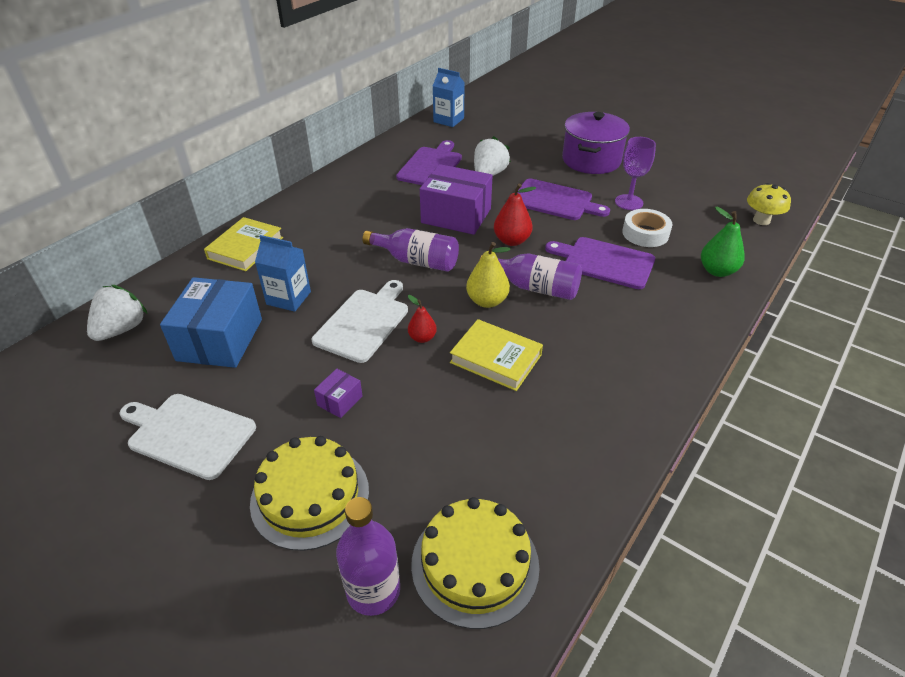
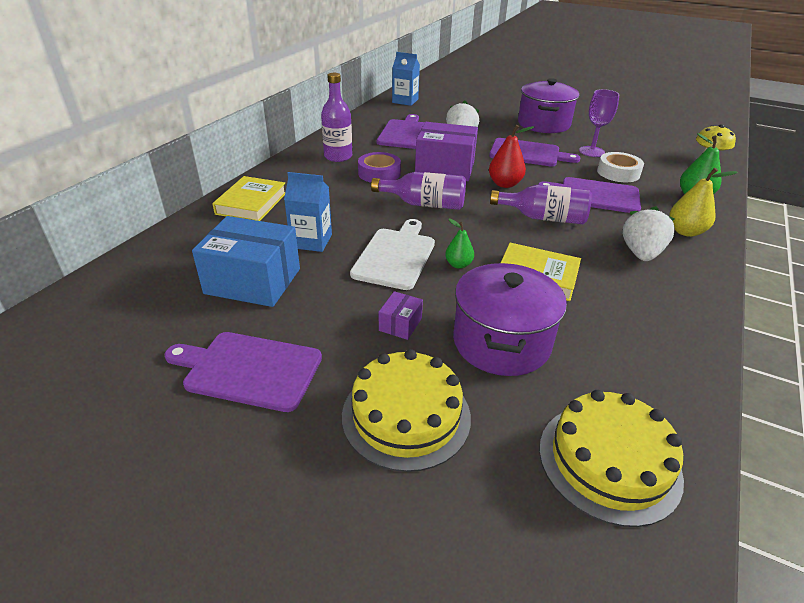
camera: 10 degrees left, 5 degrees down
white strawberry [87,285,148,341] -> white strawberry moved to [622,206,675,261]
white cutting board [119,394,256,480] -> purple cutting board [165,332,322,412]
blue box [160,277,262,368] -> blue box turned 75 degrees counterclockwise [192,216,300,307]
purple bottle [336,497,400,616] -> purple bottle moved to [321,73,352,162]
red pear [408,295,437,343] -> green pear [445,218,474,269]
yellow pear [466,242,510,308] -> yellow pear moved to [670,168,738,237]
none -> purple tape [358,152,401,182]
none -> purple pot [453,263,567,376]

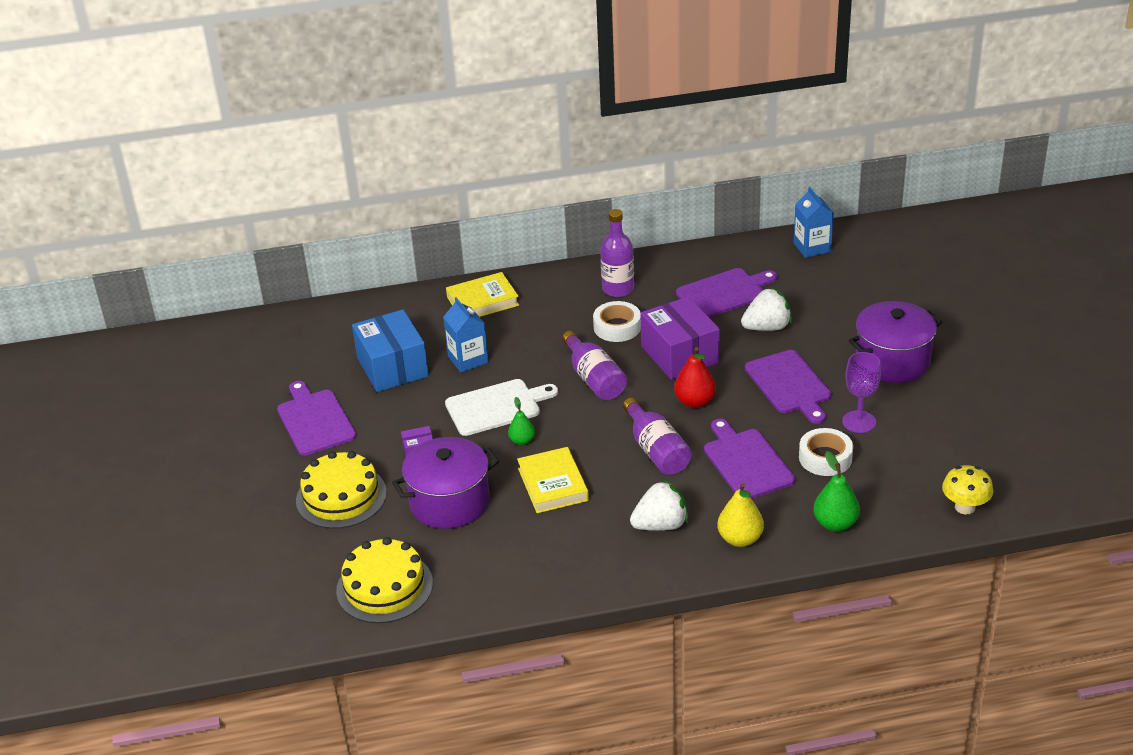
camera: 55 degrees right, 0 degrees up
purple tape [358,152,401,182] -> white tape [593,301,641,342]

